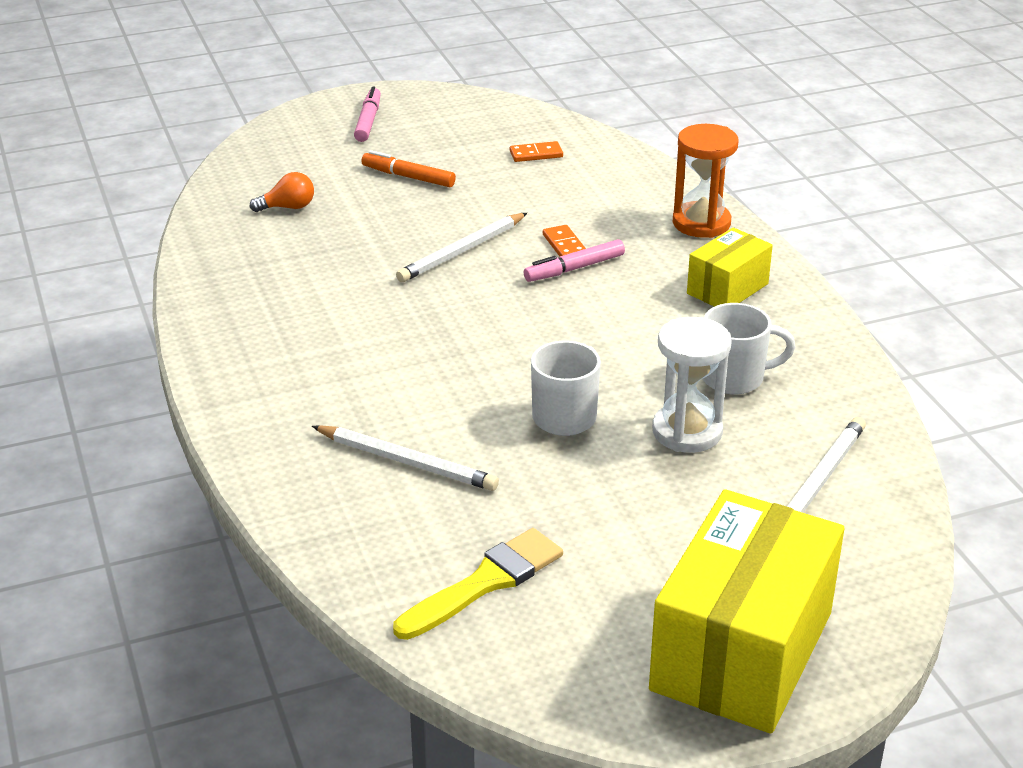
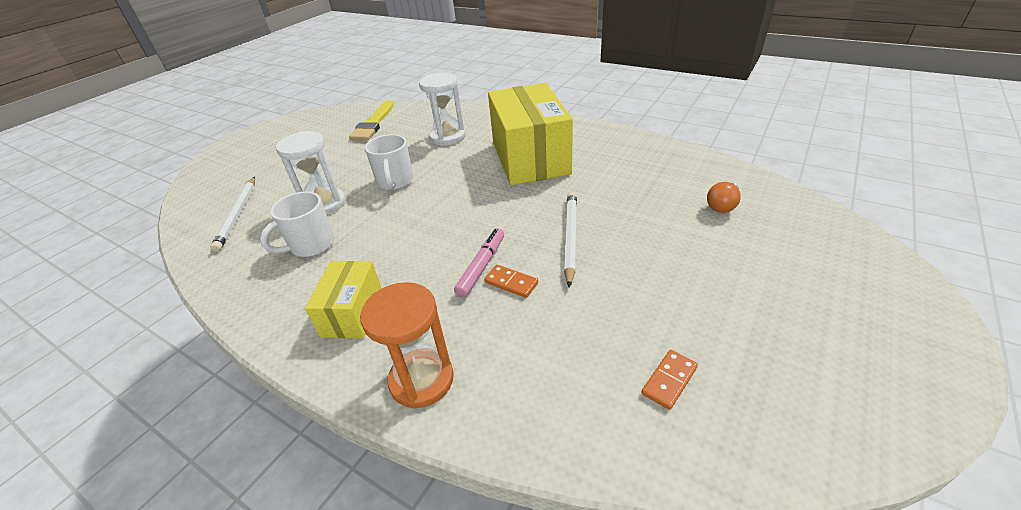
camera: 145 degrees right, 5 degrees up
white pencil [312,425,499,491] -> white hourglass [419,73,465,146]
pink marker [354,87,381,142] -> none
orange marker [361,150,456,187] -> none
yellow box [649,489,844,734] -> yellow box moved to [488,83,573,185]

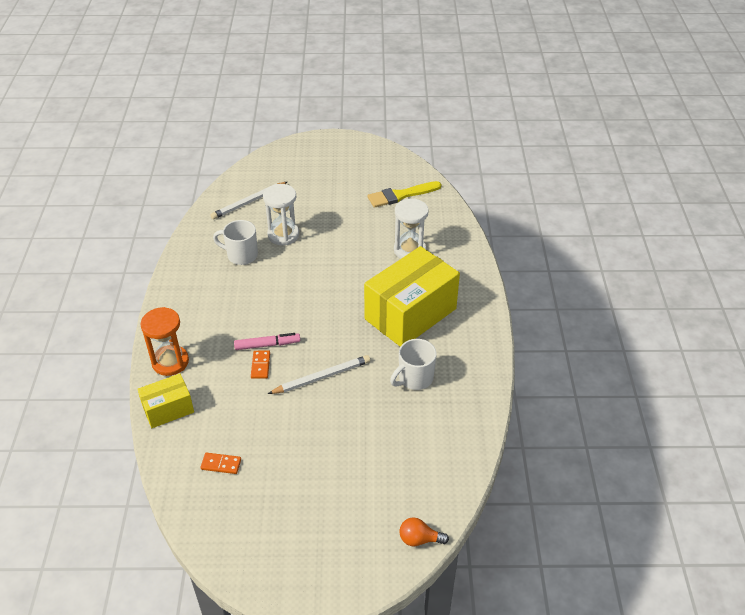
camera: 55 degrees right, 5 degrees up
yellow box [305,261,382,338] -> yellow box moved to [137,374,194,428]
white mug [365,134,414,190] -> white mug moved to [390,339,437,390]
orange light bulb [707,182,741,213] -> orange light bulb moved to [399,517,449,546]

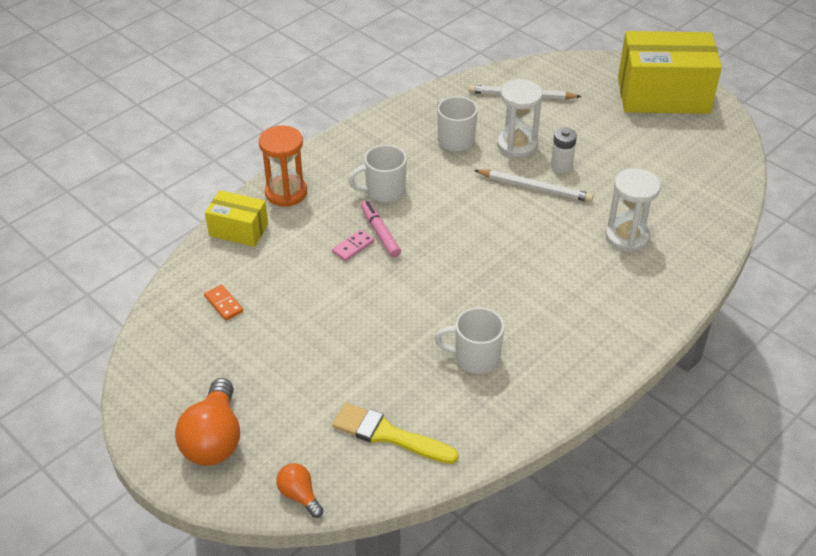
camera: 45 degrees right, 0 degrees up
pink marker [234,333,300,350] -> pink marker turned 150 degrees counterclockwise [361,200,401,257]
orange domino [251,351,270,379] -> pink domino [332,229,374,261]
white pencil [268,355,370,394] -> white pencil moved to [474,170,593,202]
yellow box [364,246,460,347] -> yellow box moved to [618,31,722,114]
yellow brush [367,181,441,208] -> yellow brush moved to [332,403,458,464]
none -> orange light bulb [175,378,240,466]
none -> white mug [348,145,407,203]
none -> white battery [551,127,577,173]

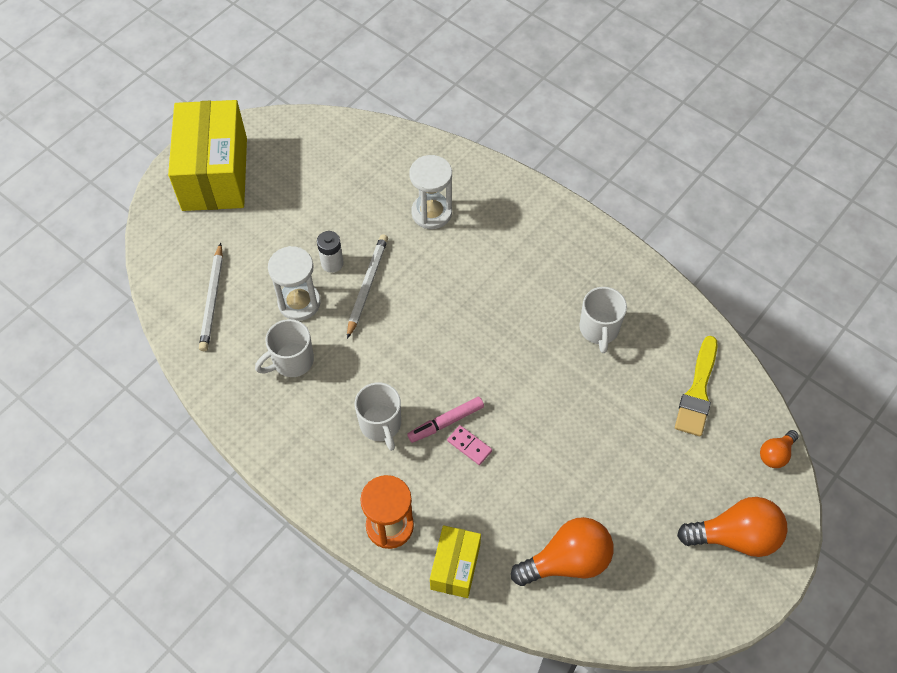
camera: 95 degrees left, 15 degrees up
orange domino [204,284,243,321] -> orange light bulb [511,517,614,586]

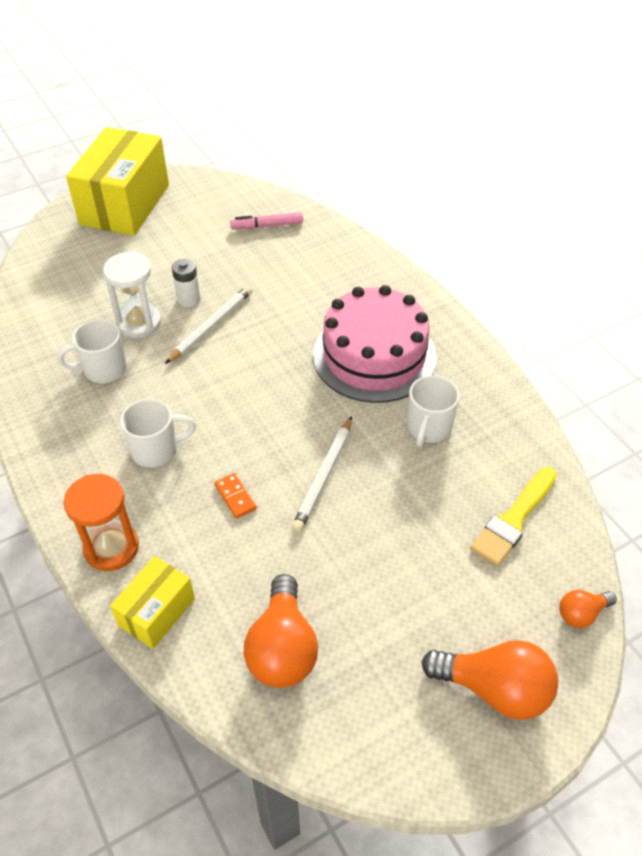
camera: 20 degrees right, 10 degrees down
white pencil [199,243,223,351] -> white pencil moved to [292,416,352,532]
white mug [355,382,401,451] -> white mug turned 105 degrees counterclockwise [120,399,196,468]
pink marker [407,397,484,443] -> pink marker moved to [230,212,303,229]
white hourglass [409,155,452,229] -> none
pink domino [447,425,492,465] -> orange domino [214,473,257,519]
orange light bulb [511,517,614,586] -> orange light bulb turned 90 degrees clockwise [244,574,318,688]
none -> pink cake [313,285,436,403]

